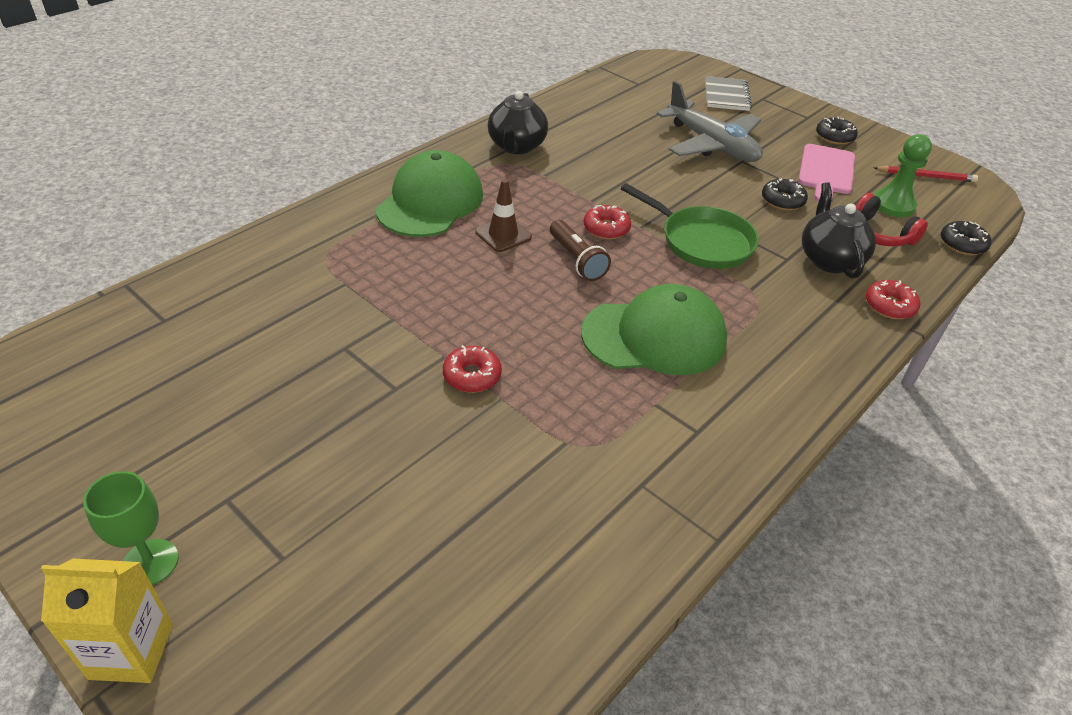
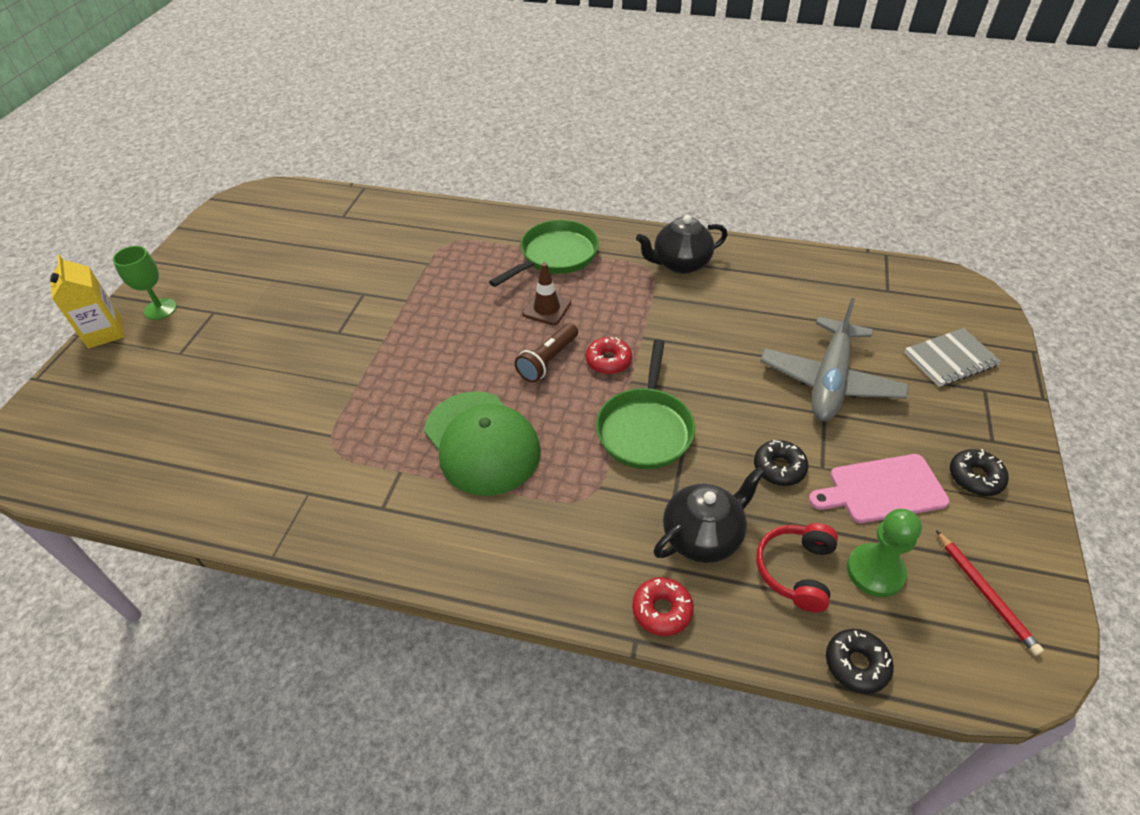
camera: 65 degrees right, 5 degrees up
green cap [376,150,483,237] -> green pan [489,220,599,287]
red donut [443,345,502,393] -> none

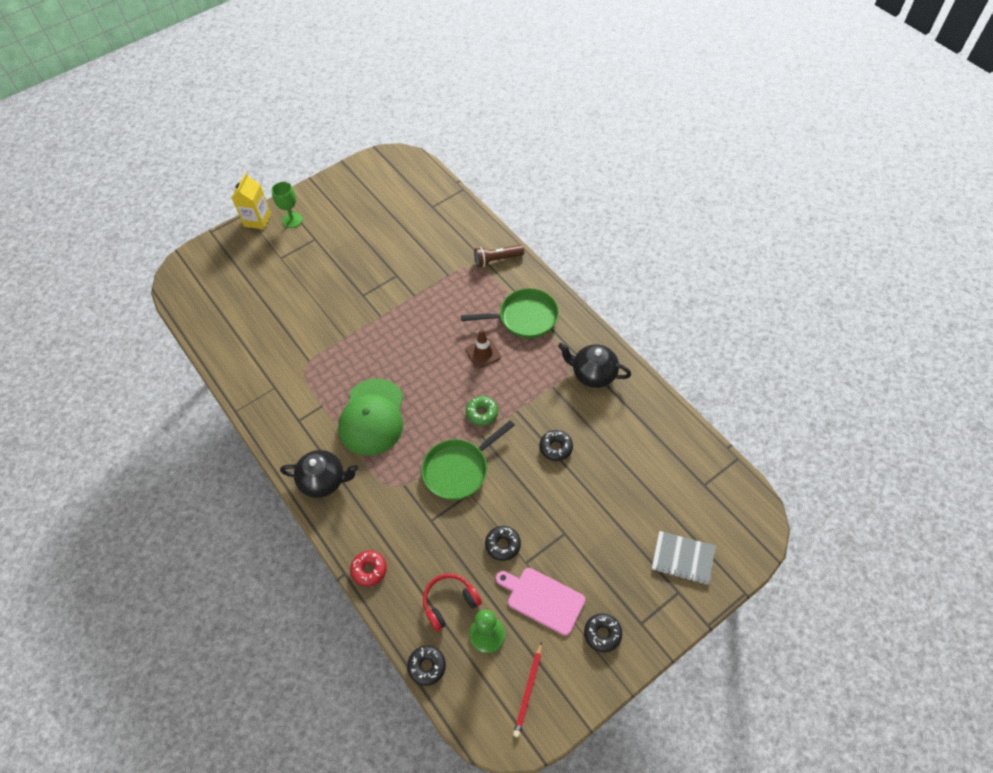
camera: 40 degrees right, 10 degrees up
brown flashlight [515,323,578,382] -> brown flashlight moved to [474,245,524,267]
red donut [586,337,632,374] -> green donut [466,396,498,426]
black teapot [653,467,765,563] -> black teapot moved to [280,450,358,498]
grey plane [760,298,909,421] -> none
none -> black donut [539,430,573,461]

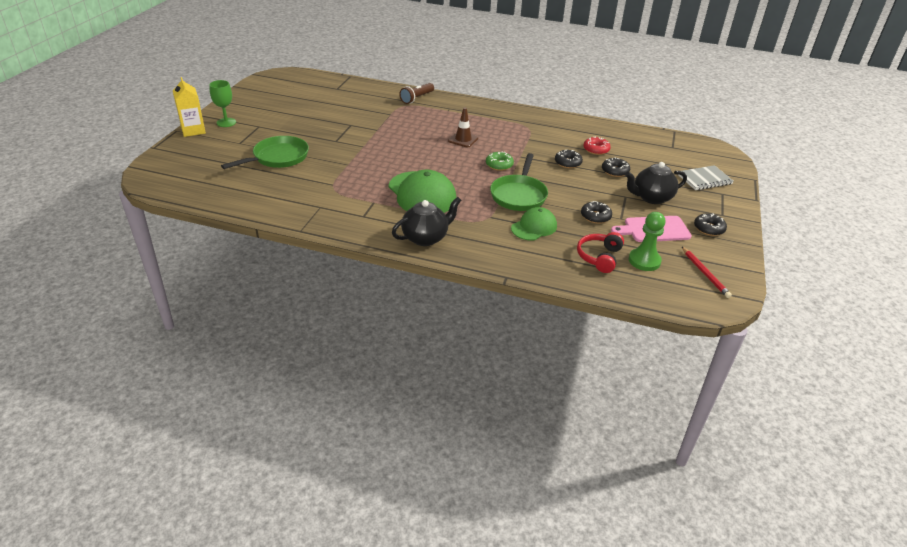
camera: 40 degrees left, 20 degrees down
red donut [350,550,387,587] -> red donut moved to [583,137,611,155]
black donut [407,645,446,686] -> black donut moved to [602,157,630,177]
green pan [461,288,559,338] -> green pan moved to [221,136,309,169]
black teapot [558,343,631,388] -> black teapot moved to [625,162,687,204]
none -> green cap [511,207,557,241]

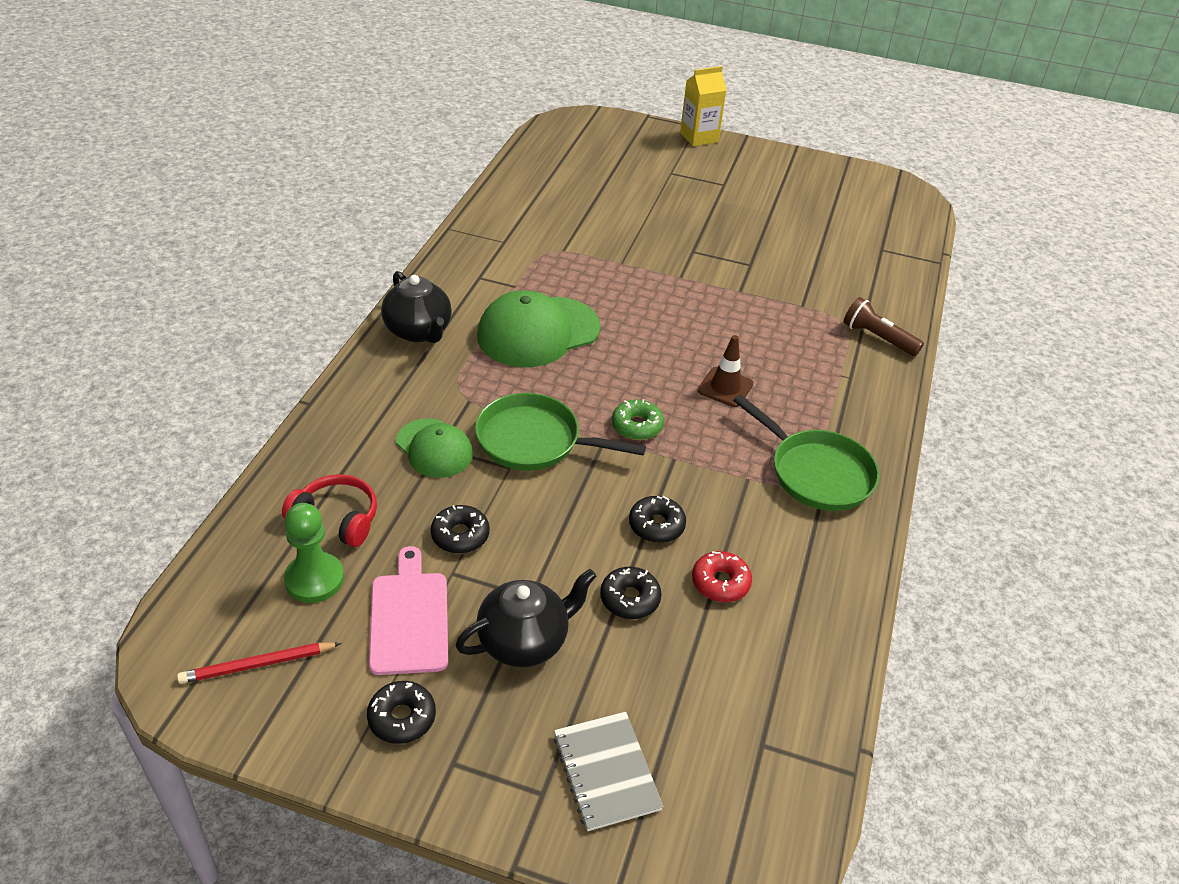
camera: 90 degrees right, 5 degrees up
green goblet [209,80,236,127] -> none
green pan [221,136,309,169] -> green pan moved to [733,394,879,511]
black teapot [625,162,687,204] -> black teapot turned 75 degrees clockwise [455,569,597,667]

